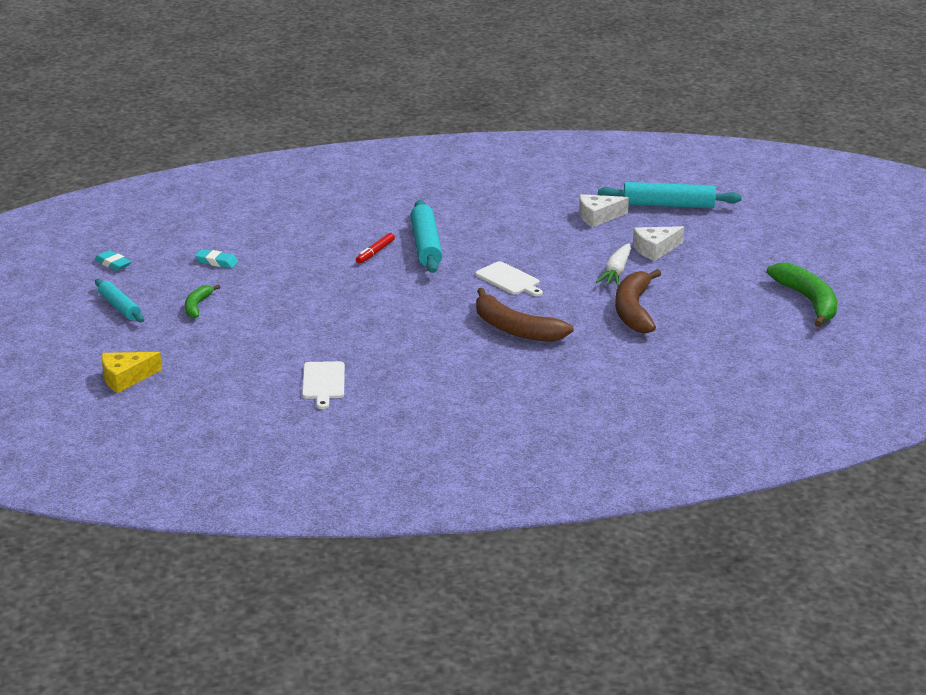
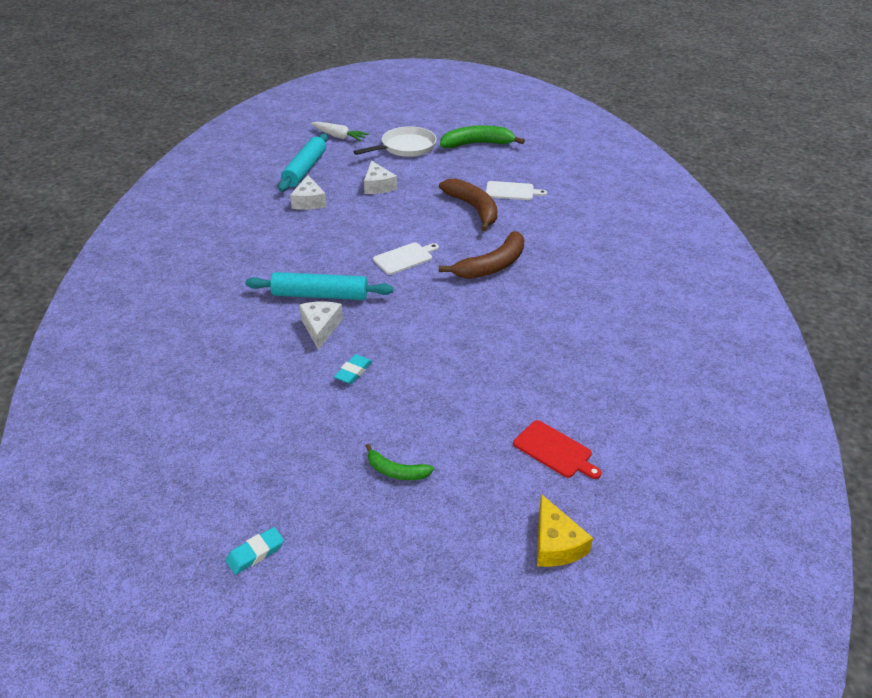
camera: 80 degrees left, 10 degrees up
turquoise rolling pin [95,279,144,323] -> none
turquoise eraser [195,249,239,268] -> turquoise eraser moved to [334,354,373,384]
white cutting board [302,361,345,409] -> white cutting board moved to [486,181,547,200]
red marker [356,233,395,264] -> white cheese [299,301,343,350]
white carrot [596,243,631,287] -> white carrot moved to [311,122,369,141]
brown banana [615,269,661,333] -> brown banana turned 135 degrees counterclockwise [439,178,498,231]
none -> white pan [353,126,437,157]
none -> red cutting board [513,420,602,479]

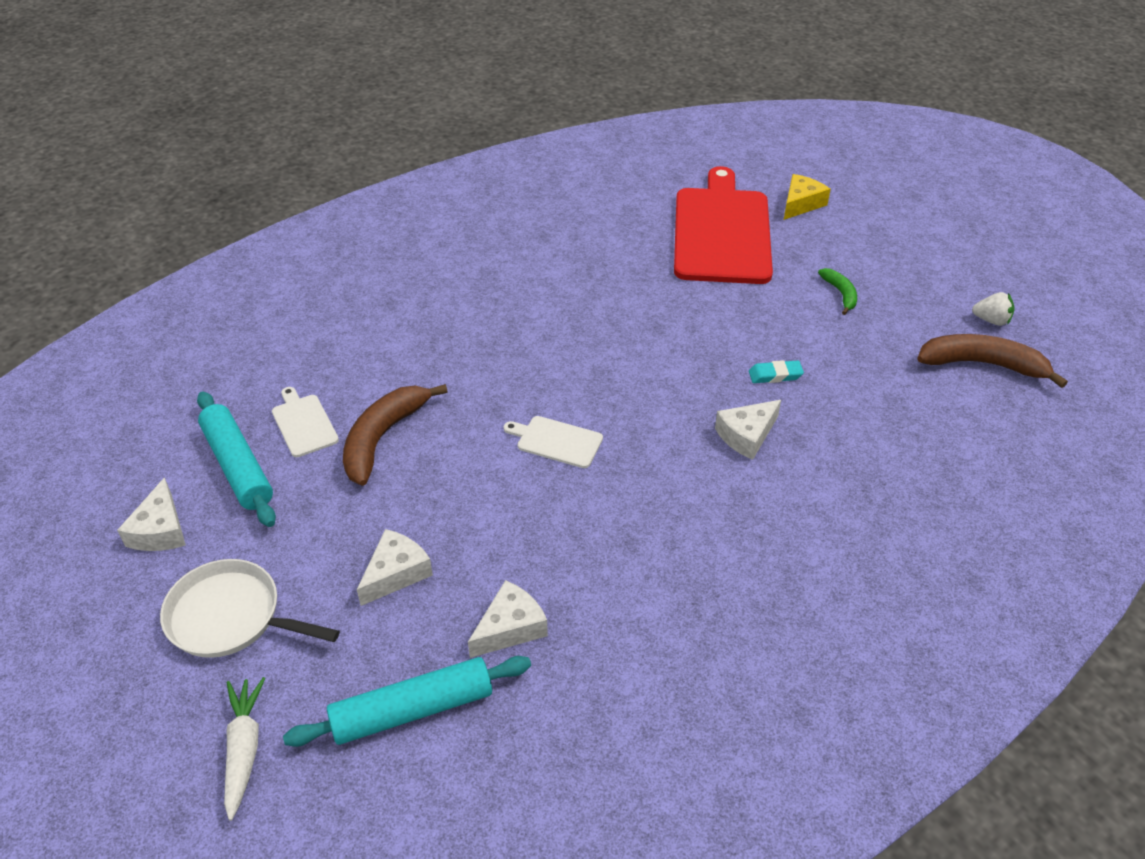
camera: 125 degrees left, 5 degrees up
turquoise eraser [226,527,284,575] -> white strawberry [972,292,1014,326]
turquoise rolling pin [246,272,394,300] -> turquoise rolling pin moved to [197,391,276,527]
brown banana [439,231,524,279] -> brown banana moved to [917,334,1068,388]
green banana [440,125,525,148] -> white cheese [117,477,186,551]
red cutting board [513,420,602,479] -> red cutting board [674,166,773,284], size x2.38

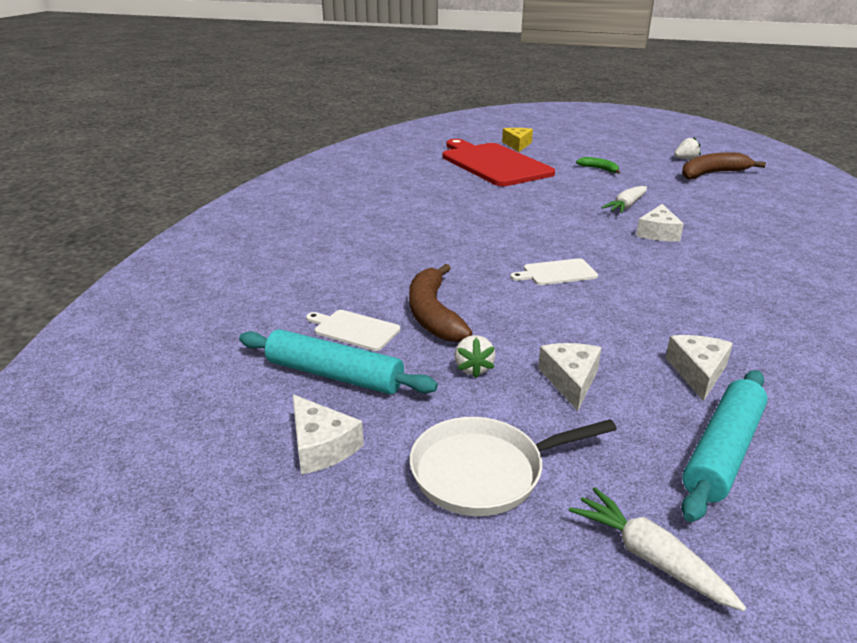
camera: 35 degrees left, 15 degrees down
turquoise eraser [749,360,804,383] -> white carrot [601,186,647,213]
none -> white strawberry [454,335,495,378]

